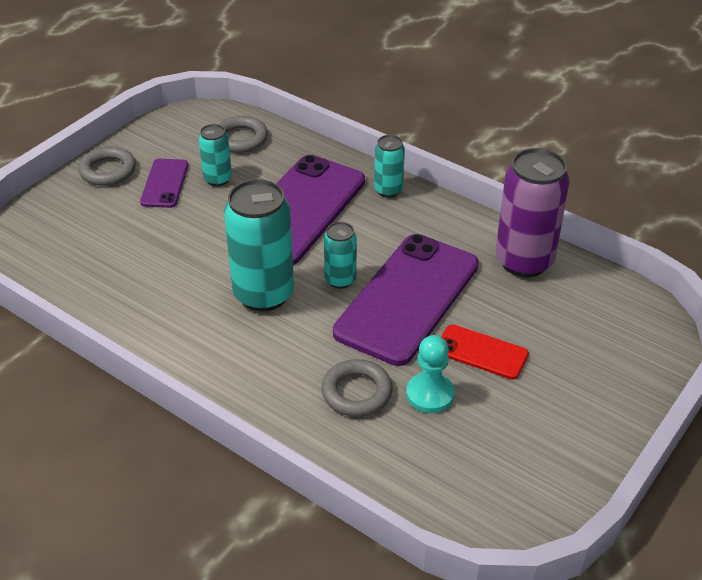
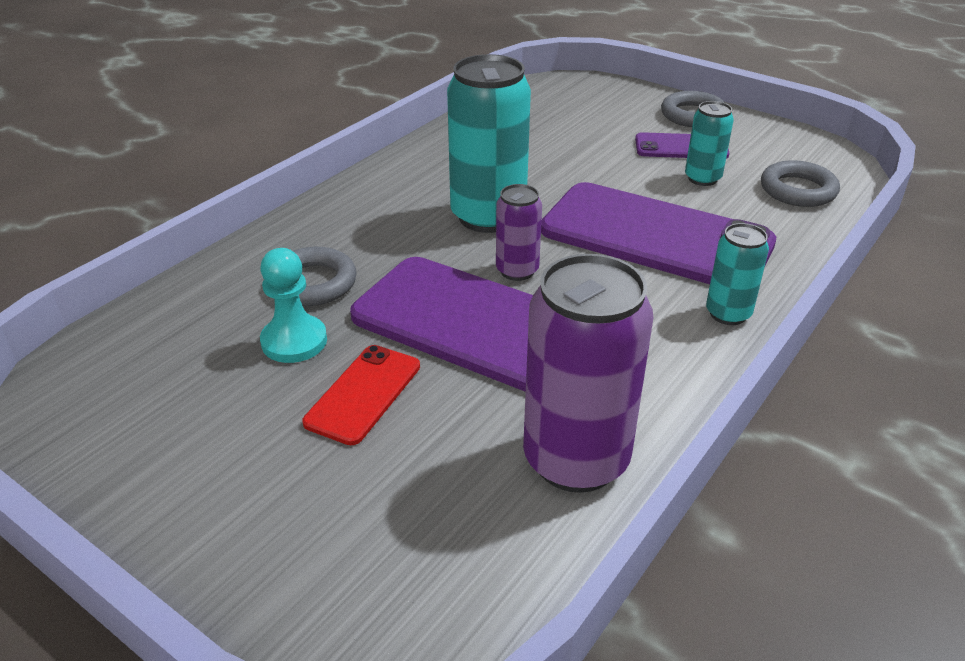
camera: 90 degrees right, 5 degrees down
turquoise can [324,222,357,289] -> purple can [496,184,542,281]

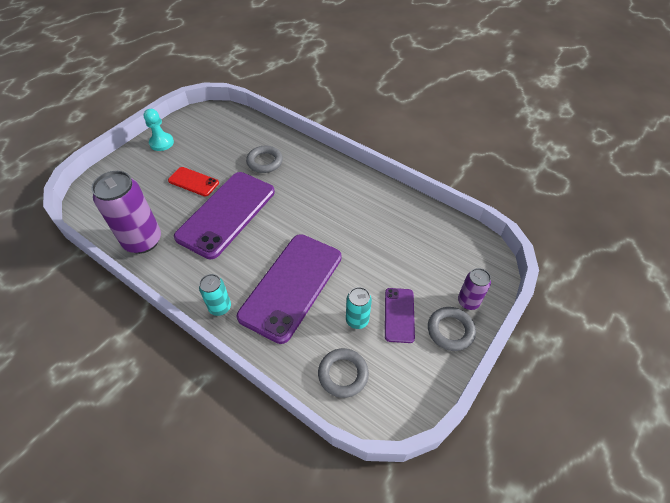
camera: 90 degrees right, 15 degrees up
turquoise pawn [260,248,327,363] -> turquoise pawn moved to [144,109,174,151]
turquoise can [447,54,531,233] -> none
purple can [496,184,542,281] -> purple can moved to [458,268,491,310]

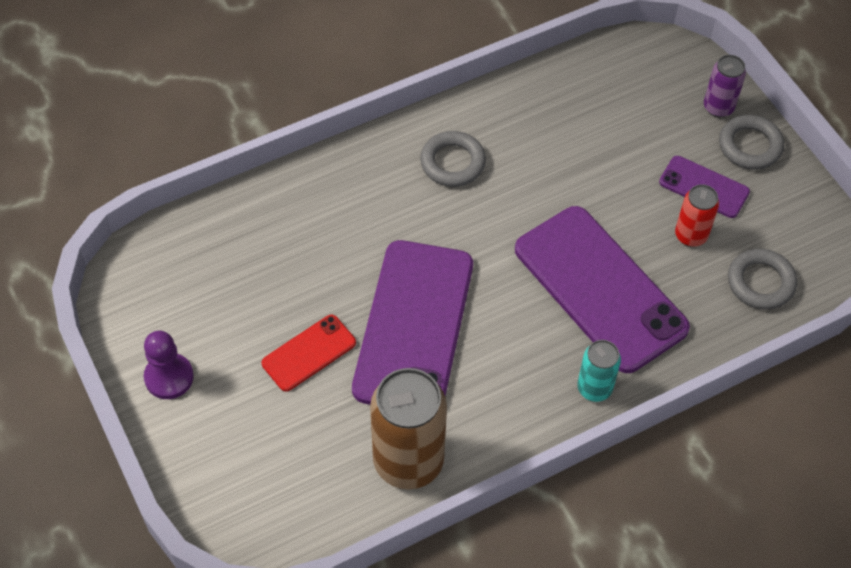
camera: 65 degrees left, 5 degrees up
purple can [91,171,161,254] -> brown can [370,368,447,489]
turquoise pawn [144,109,174,151] -> purple pawn [144,331,194,399]
purple phone [174,172,275,259] -> purple phone turned 45 degrees clockwise [352,240,473,405]
grey ring [246,146,283,173] -> grey ring moved to [420,131,486,187]
turquoise can [346,287,372,329] -> red can [675,184,719,247]

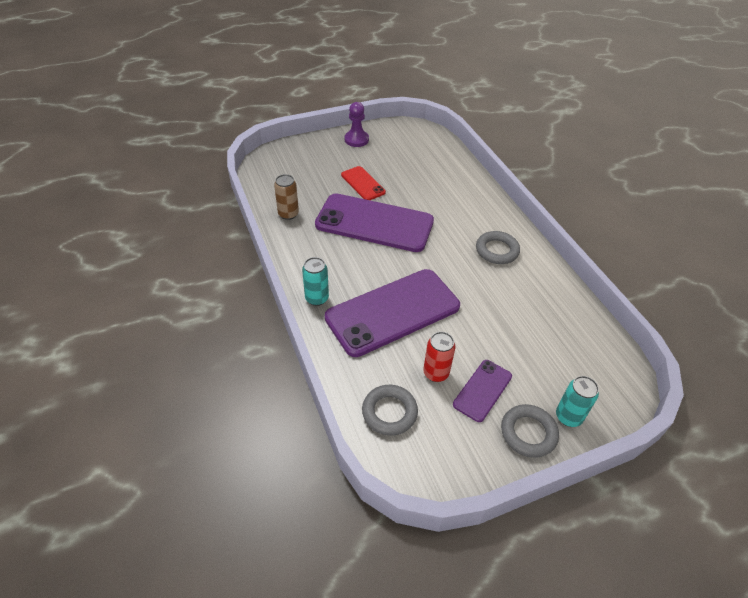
camera: 95 degrees right, 10 degrees down
brown can [370,368,447,489] -> brown can [274,174,299,220], size x0.52
purple can [704,55,746,117] -> turquoise can [556,376,599,427]

